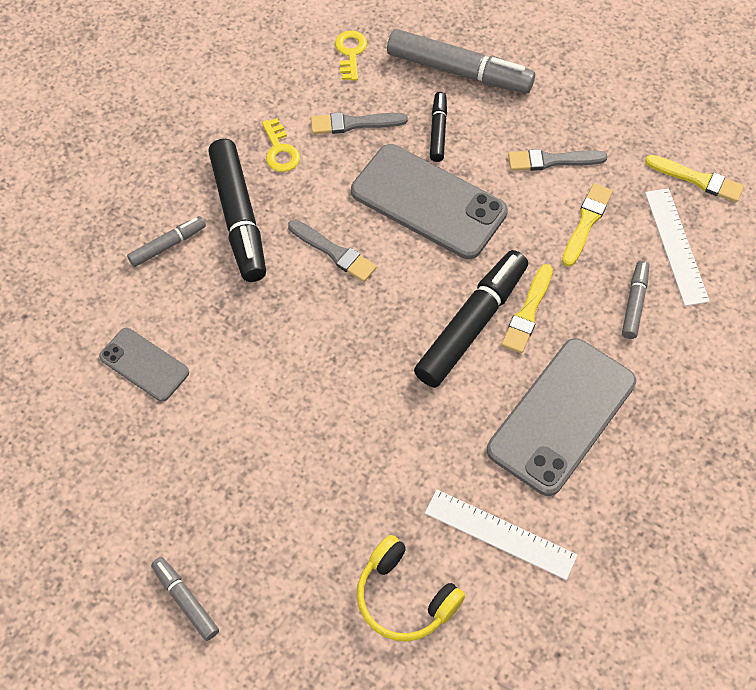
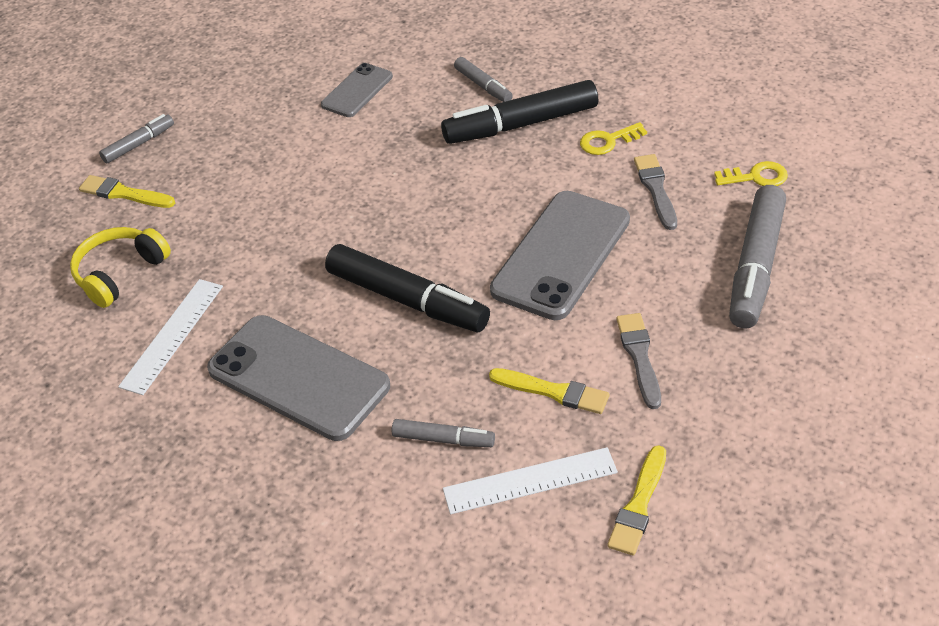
camera: 90 degrees right, 15 degrees down
grey brush [288,220,377,282] -> none
black marker [430,92,447,162] -> none
yellow brush [501,264,553,353] -> yellow brush moved to [79,175,175,208]

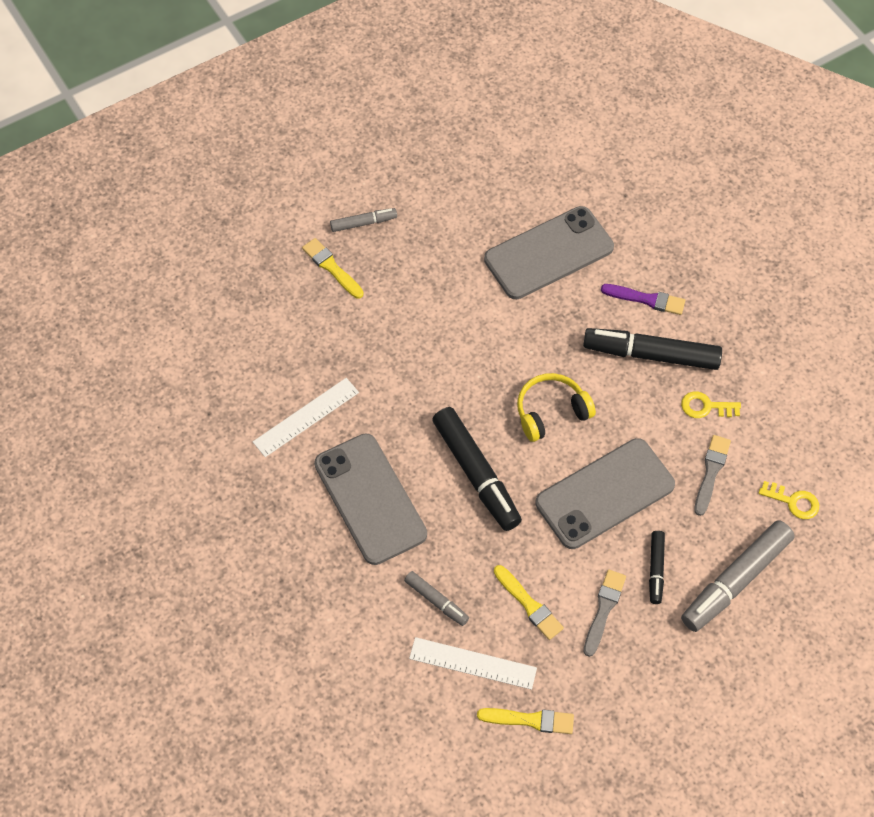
camera: 25 degrees right, 15 degrees up
yellow headphones [70,227,171,308] -> yellow headphones moved to [517,373,596,442]
grey phone [321,63,393,117] -> grey phone [484,206,614,299], size x1.83
grey marker [454,57,513,102] -> purple brush [601,284,685,315]
yellow brush [607,445,666,556] -> yellow brush turned 135 degrees counterclockwise [477,708,574,734]
none -> black marker [649,531,665,604]

